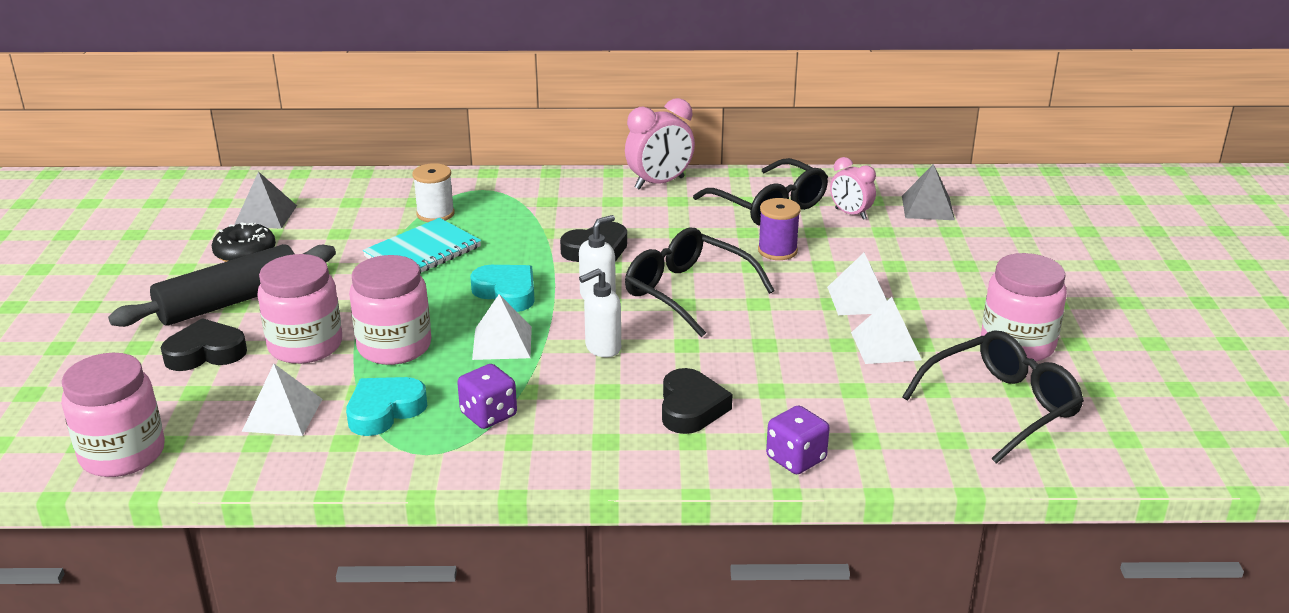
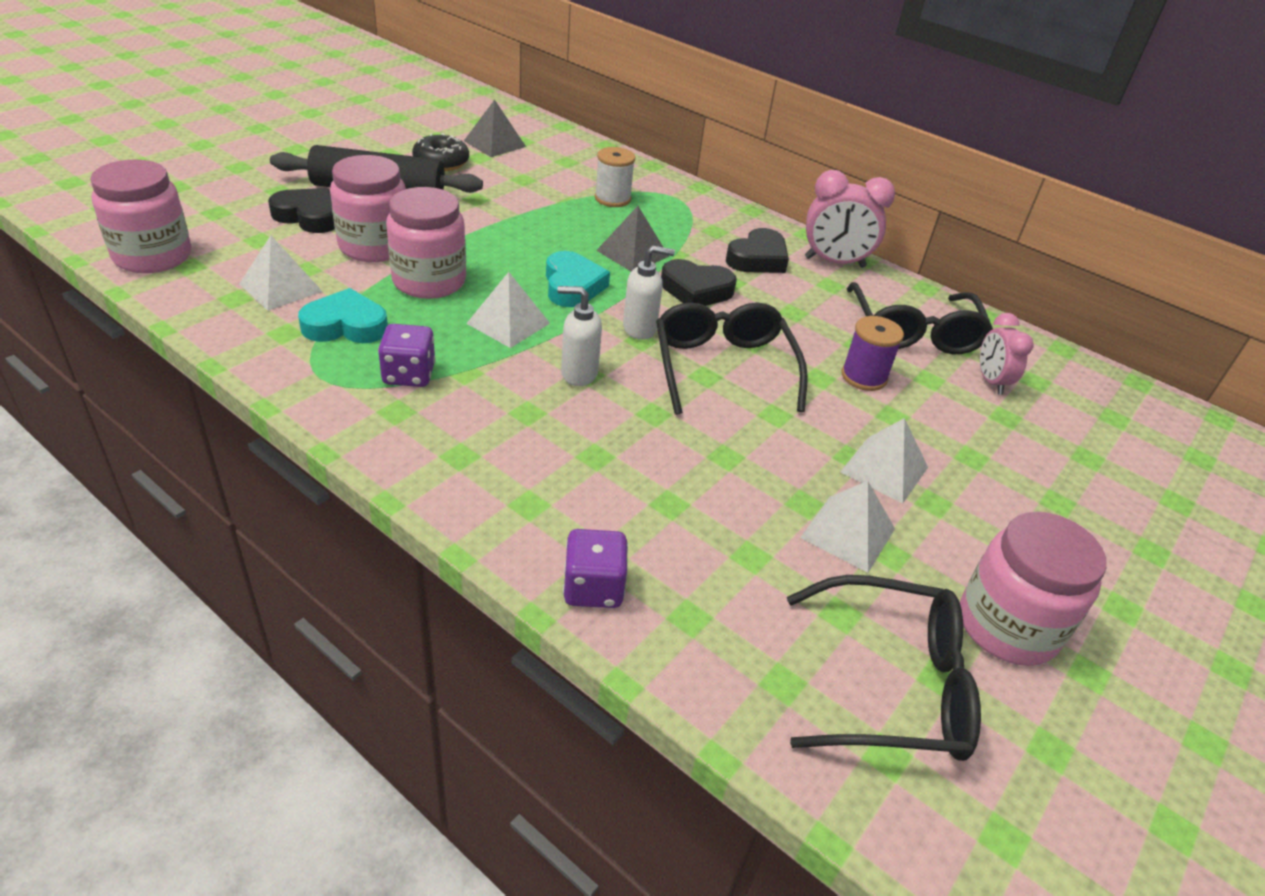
camera: 35 degrees right, 10 degrees up
turquoise notebook [363,218,481,274] -> none
black heart [662,368,733,434] -> black heart moved to [726,228,789,273]
grey pyramid [902,164,955,220] -> grey pyramid moved to [596,206,669,272]

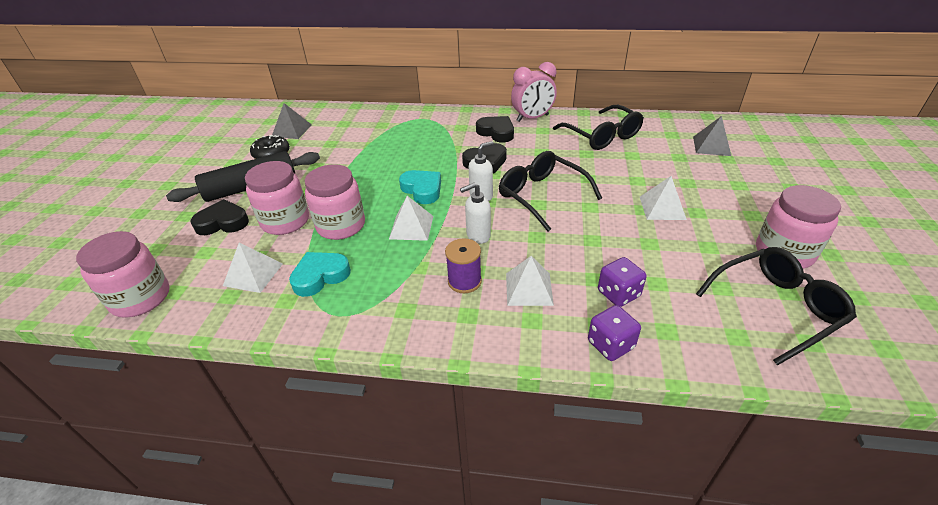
camera: 25 degrees left, 0 degrees up
purple dice [378,324,435,387] -> purple dice moved to [598,257,647,307]
white spool [594,147,635,207] -> none
grey pyramid [596,206,669,272] -> grey pyramid moved to [693,116,731,156]
black heart [726,228,789,273] -> black heart turned 60 degrees counterclockwise [476,116,514,142]
white pyramid [800,481,895,573] -> white pyramid moved to [506,256,554,306]
purple spool [842,316,904,391] -> purple spool moved to [445,238,482,293]
pink clock [980,313,1034,395] -> none

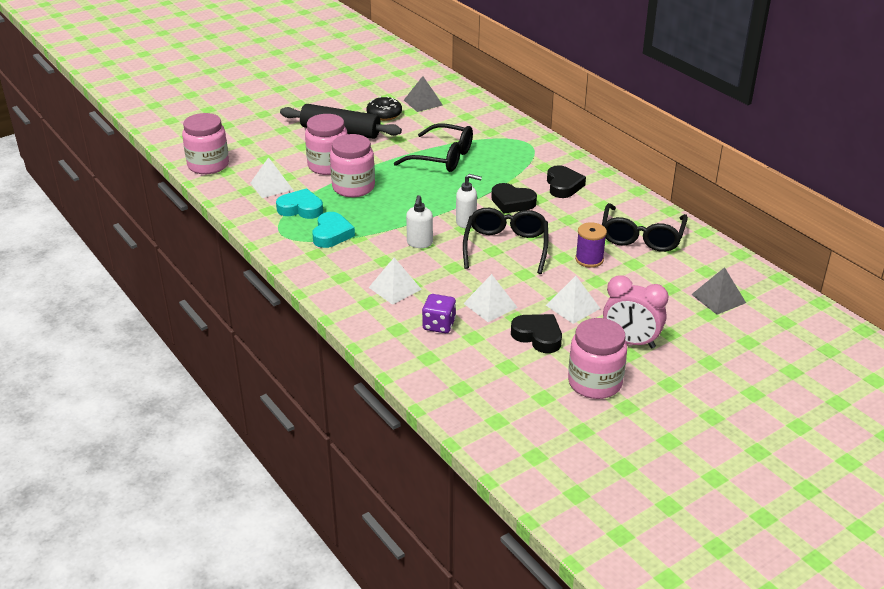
camera: 45 degrees right, 5 degrees down
black heart [191,199,249,235] -> black heart moved to [511,314,562,353]
white pyramid [389,196,433,241] -> white pyramid moved to [463,274,518,322]
turquoise heart [399,170,441,204] -> turquoise heart moved to [312,212,355,248]
purple spool [445,238,482,293] -> purple spool moved to [575,222,607,268]
white soap dispenser [460,182,491,244] -> white soap dispenser turned 105 degrees counterclockwise [406,195,433,248]
pink clock [511,62,557,122] -> pink clock moved to [603,275,669,348]
purple dice [588,305,641,361] -> none
black glasses [696,247,857,366] -> black glasses moved to [394,123,473,172]

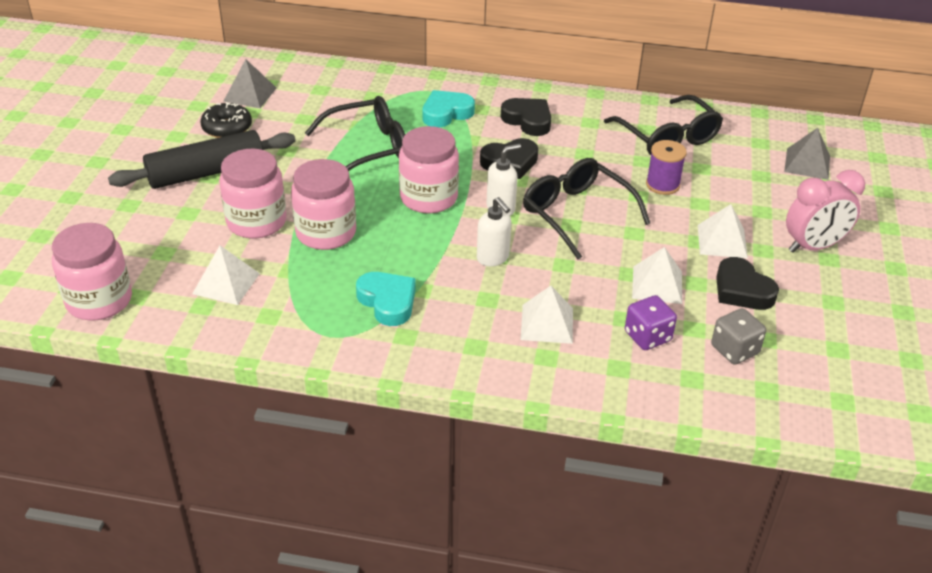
camera: 45 degrees left, 5 degrees up
turquoise heart [276,188,323,219] -> turquoise heart moved to [422,90,475,128]
black heart [511,314,562,353] -> black heart turned 120 degrees counterclockwise [716,257,779,310]
pink jar [568,318,627,399] -> pink jar moved to [399,126,459,213]
none -> grey dice [711,308,766,364]

